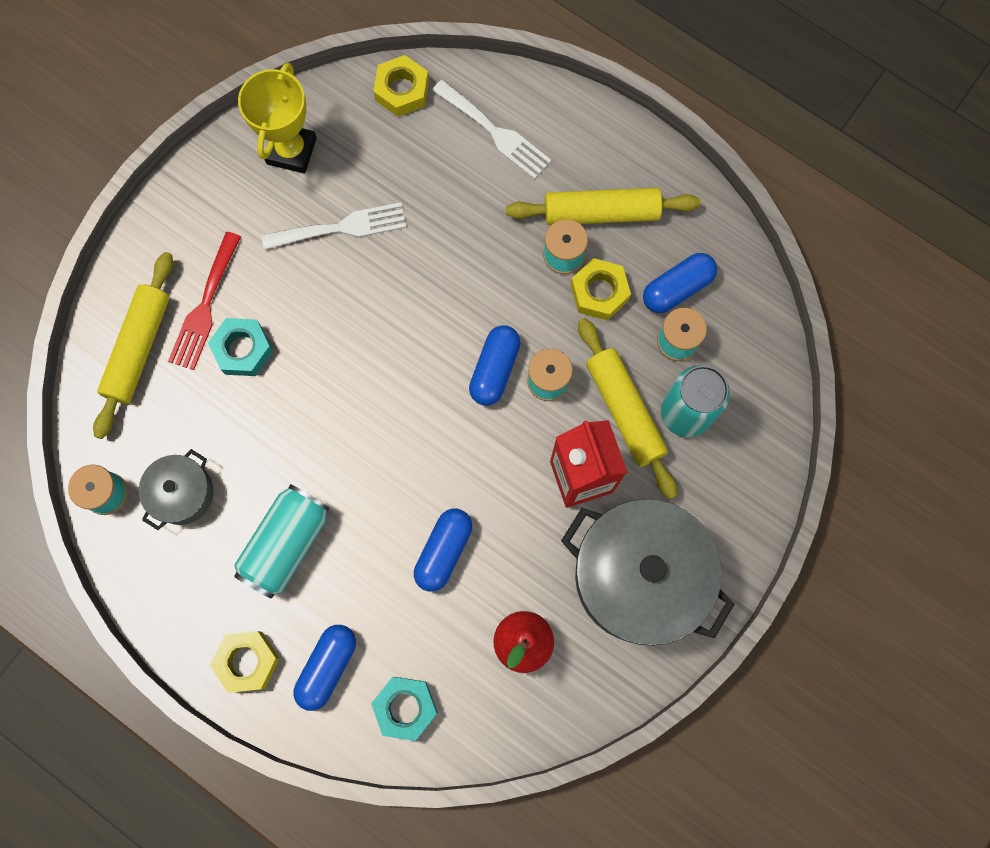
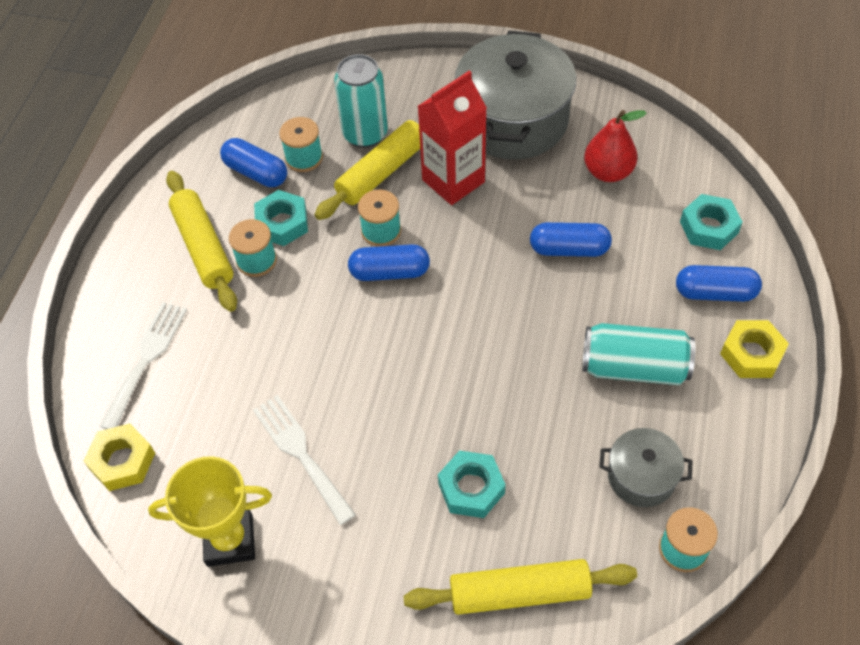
camera: 110 degrees left, 20 degrees down
red fork [168,232,241,370] -> none
yellow nut [571,258,631,321] -> turquoise nut [254,190,308,246]

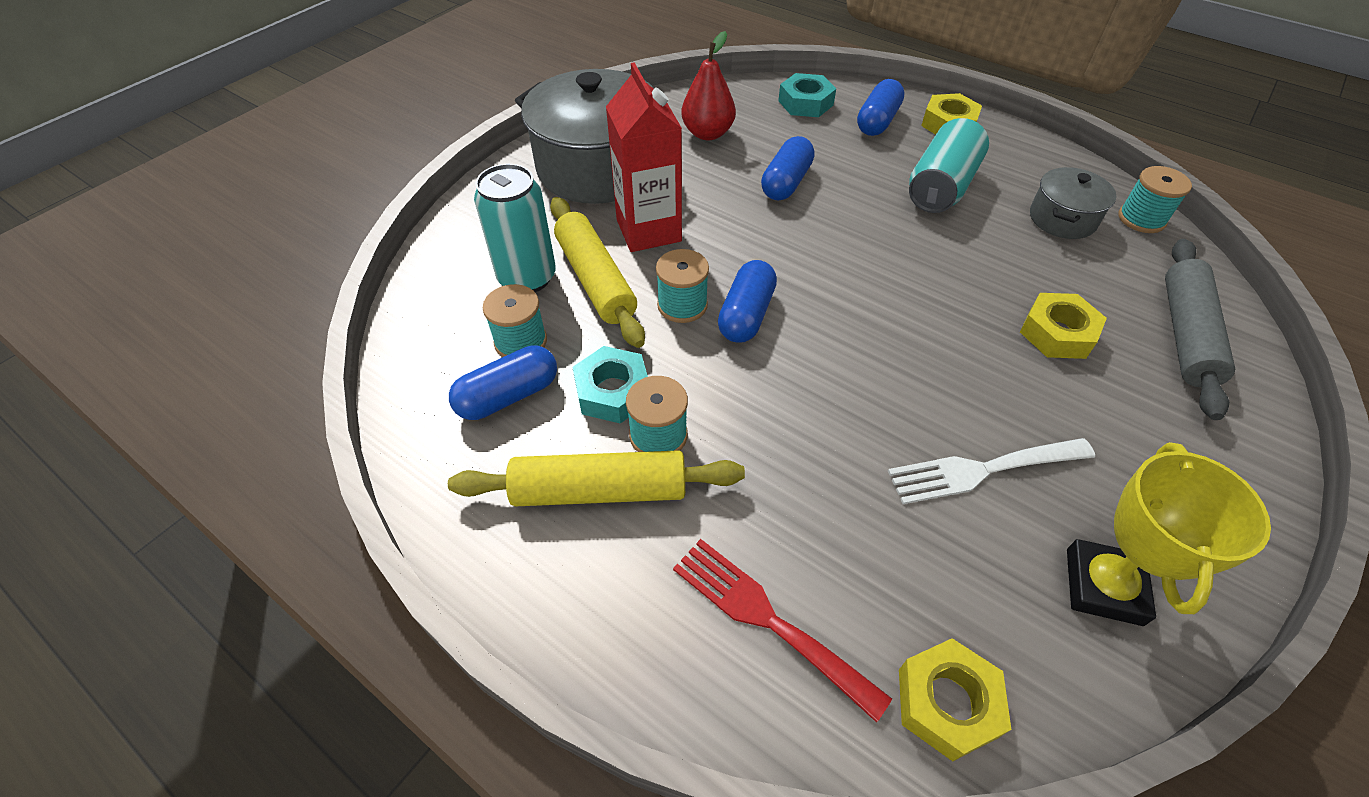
camera: 70 degrees left, 5 degrees down
white fork [99,302,187,429] -> red fork [673,539,892,723]
yellow rolling pin [403,559,637,615] -> grey rolling pin [1165,239,1235,420]
turquoise nut [438,450,506,518] -> yellow nut [1020,293,1107,359]

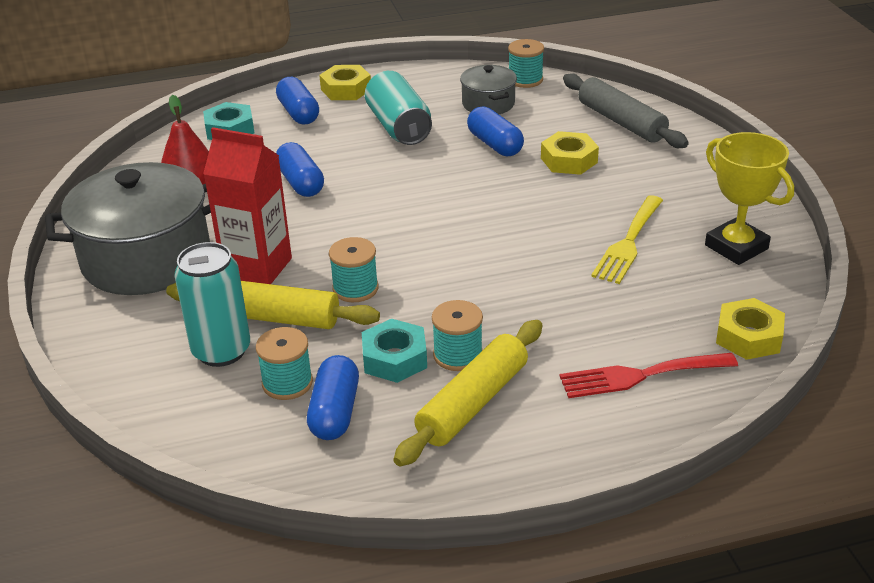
camera: 50 degrees left, 15 degrees down
blue capsule [718,260,777,343] -> blue capsule moved to [467,106,524,156]
white fork [888,438,1095,504] -> yellow fork [591,195,663,284]

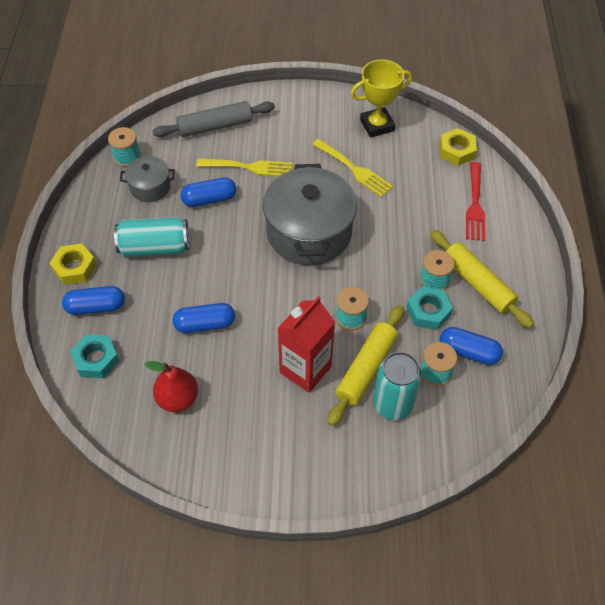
camera: 75 degrees left, 20 degrees up
grey pot [45,162,211,295] -> grey pot moved to [263,164,357,265]
yellow nut [541,131,599,175] -> yellow fork [196,159,293,176]

